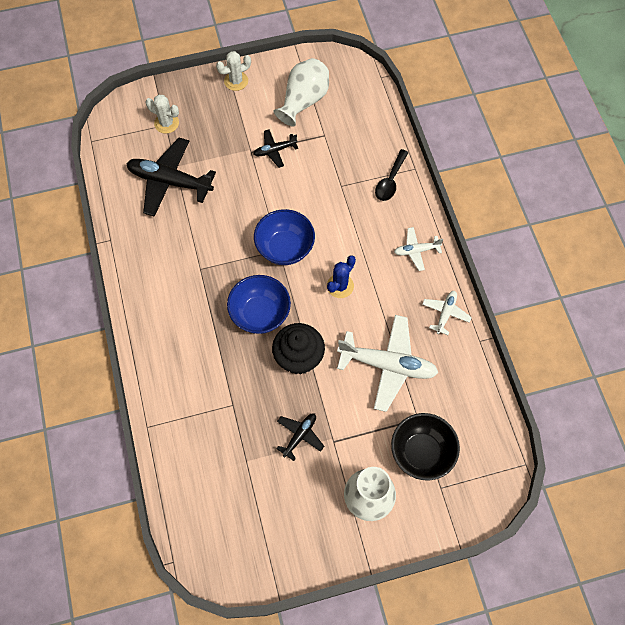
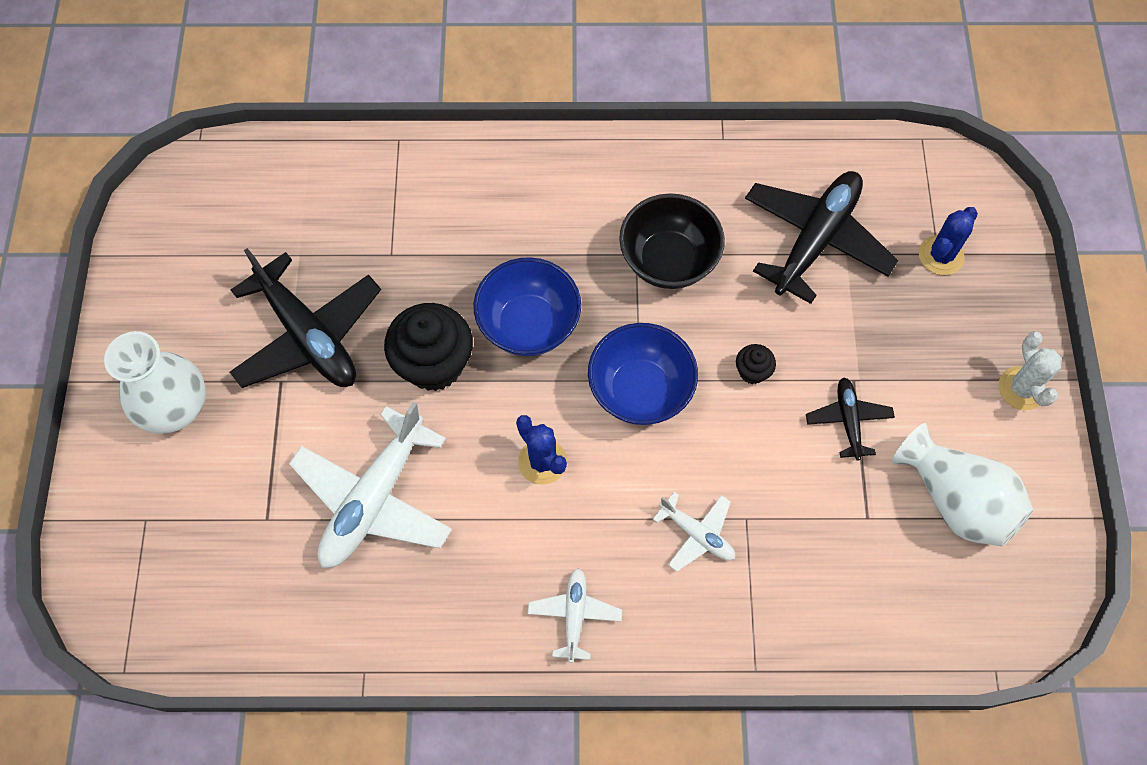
camera: 105 degrees right, 0 degrees up
white cactus [145,95,179,133] -> blue cactus [919,207,978,275]
black plane [276,413,324,461] -> black plane [230,248,381,388], size x1.97
black spoon [375,149,409,201] -> none
black bowl [391,413,460,480] -> black bowl moved to [619,193,725,289]
white plane [422,291,472,335] -> white plane moved to [653,492,735,572]
none -> black cupcake [736,344,776,384]

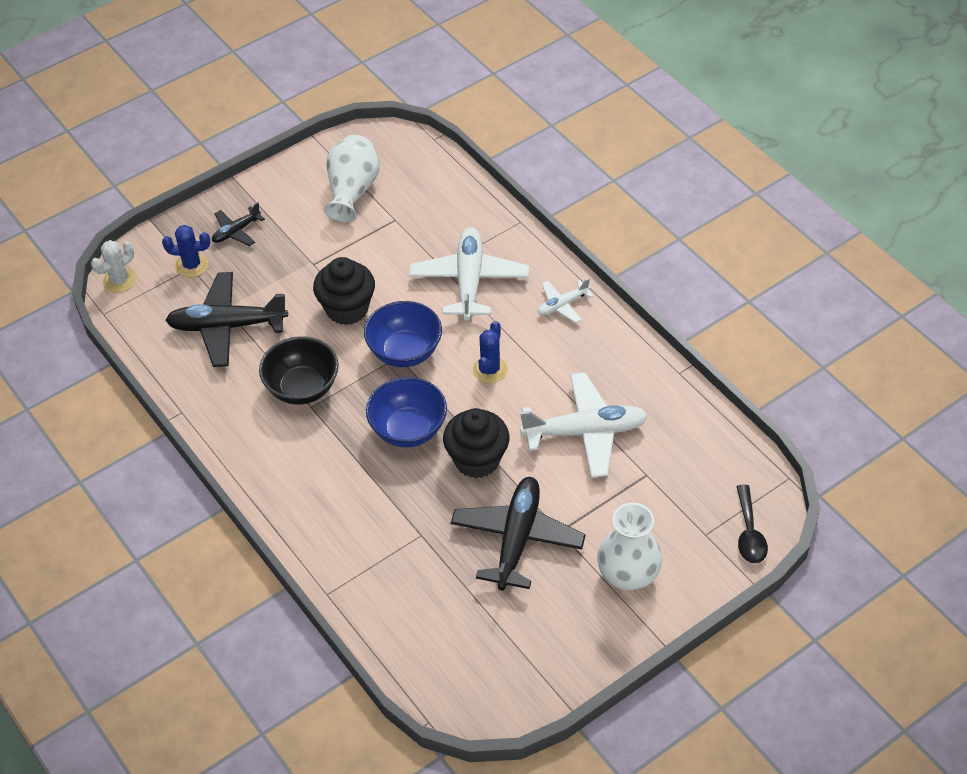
camera: 125 degrees left, 15 degrees down
white plane [653,492,735,572] -> white plane [409,227,529,320], size x1.97
black cupcake [736,344,776,384] -> black cupcake [313,257,375,325], size x2.17
black plane [806,377,895,461] -> black plane moved to [212,202,265,246]
white cactus [999,331,1061,410] -> white cactus moved to [91,240,136,293]
none -> black spoon [737,485,768,564]

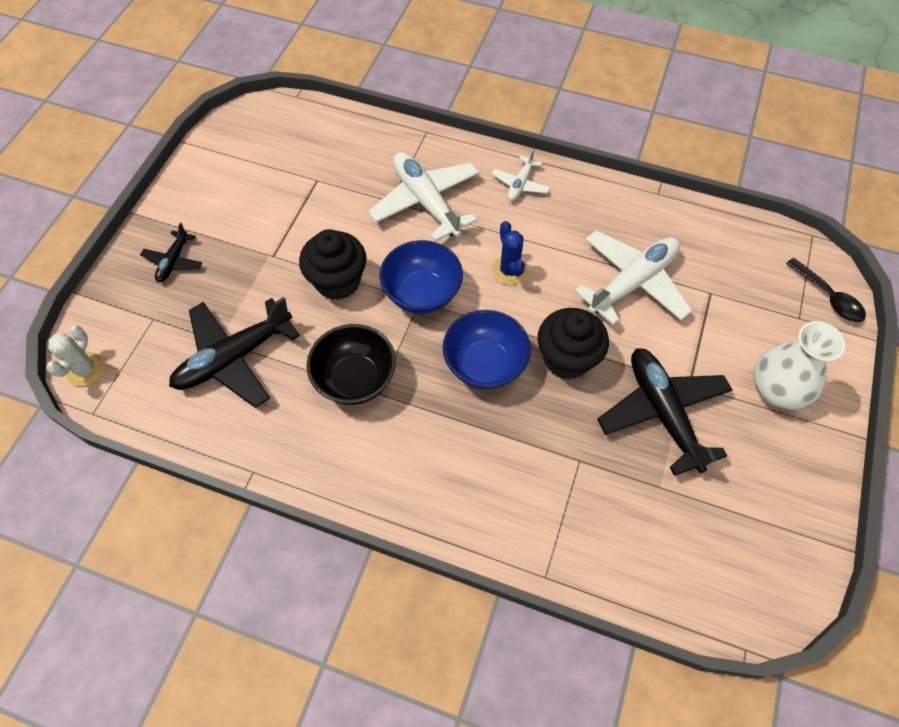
camera: 35 degrees left, 10 degrees up
blue cactus [162,225,210,277] -> none
white vase [324,135,380,222] -> none

